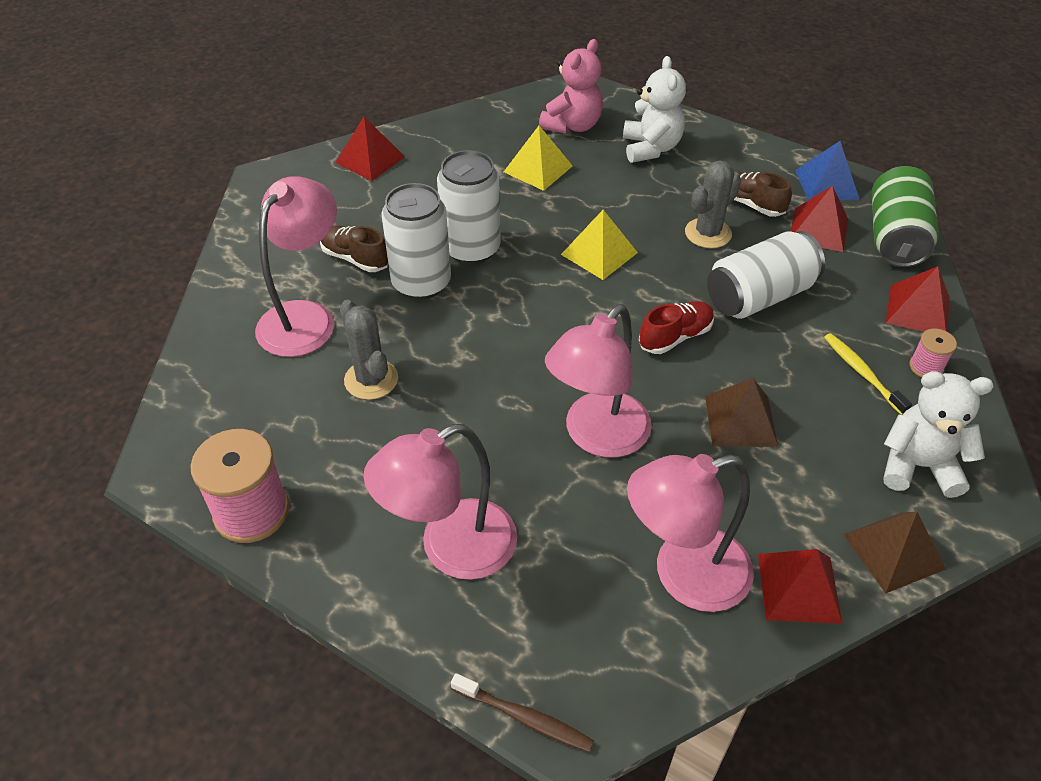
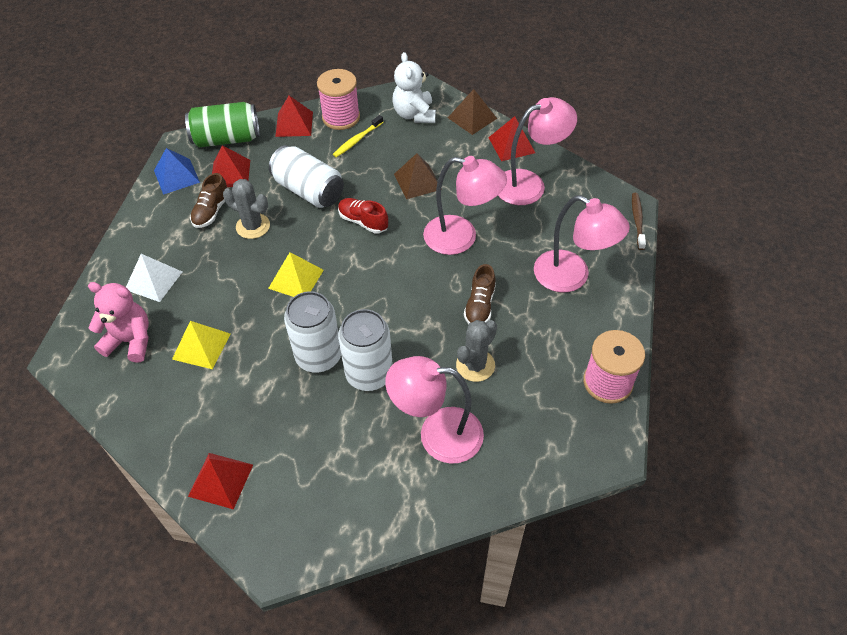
camera: 110 degrees left, 5 degrees up
brown shoe [320,225,388,272] -> brown shoe moved to [464,264,496,324]
white teddy bear [623,56,686,163] -> white pyramid [126,254,182,302]
pink lamp [627,454,754,612] -> pink lamp turned 75 degrees counterclockwise [498,97,577,205]
pink spool [909,329,957,377] -> pink spool [317,69,360,130], size x1.99

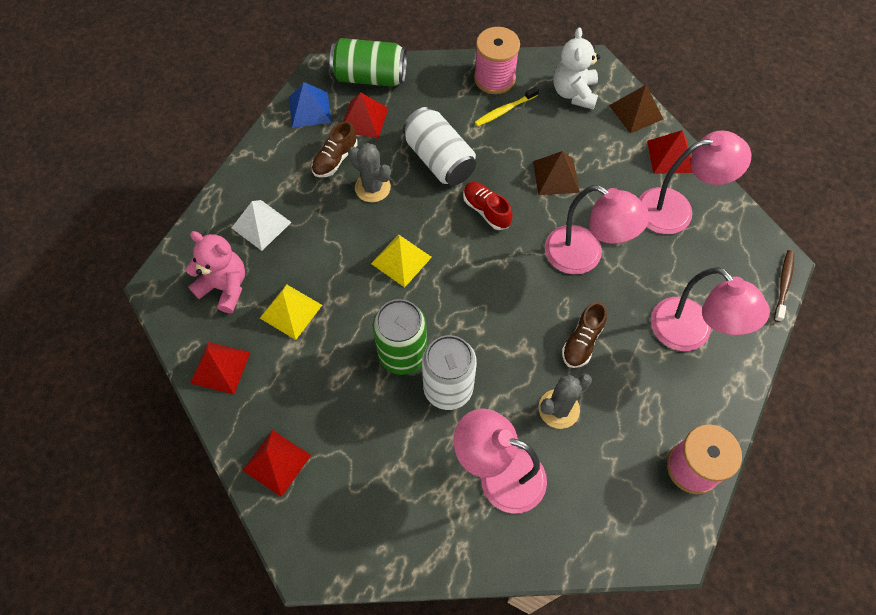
camera: 15 degrees right, 10 degrees up
red pyramid [275,96,313,137] -> red pyramid moved to [190,342,251,395]
white can [284,291,341,373] -> green can [373,299,427,375]

